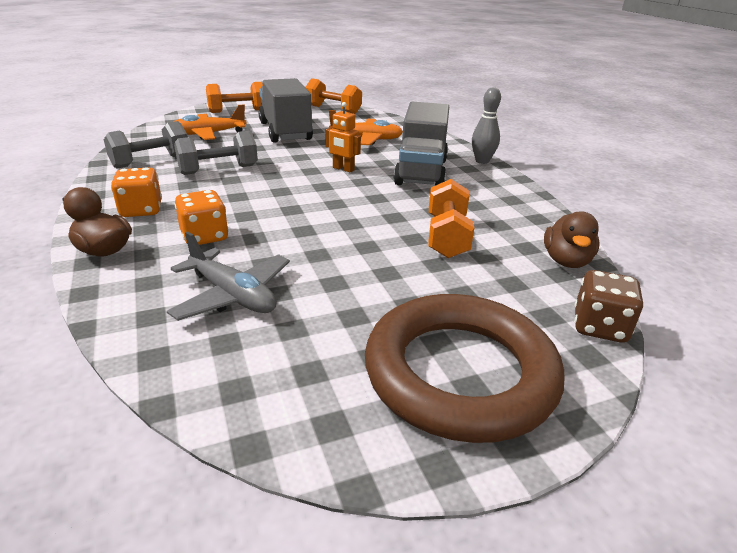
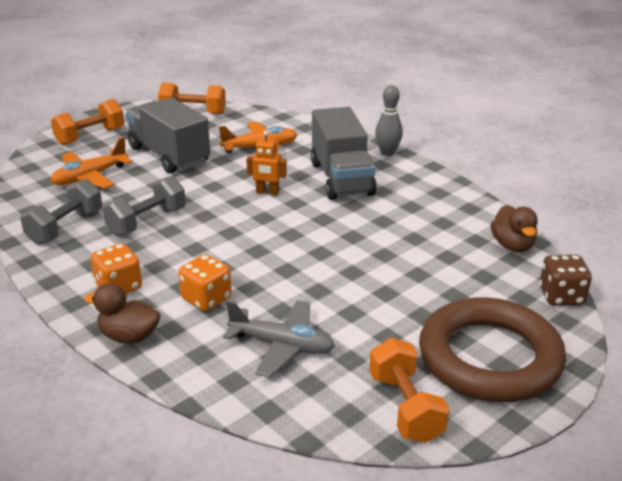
camera: 20 degrees left, 0 degrees up
orange dumbbell [429,179,474,258] -> orange dumbbell moved to [369,338,449,443]

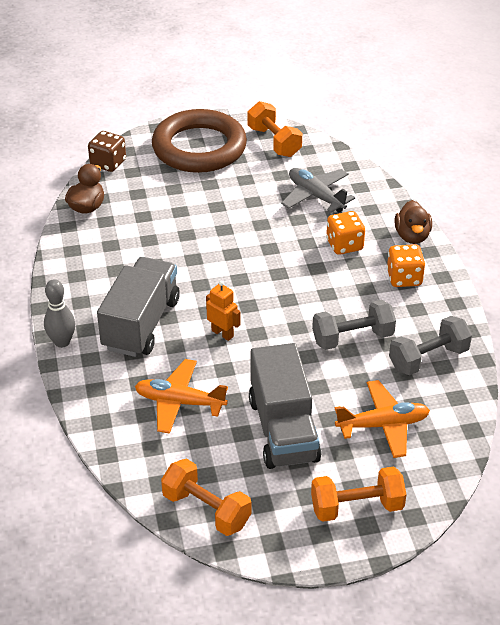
camera: 150 degrees left, 10 degrees up
brown duck [84,283,161,344] -> brown duck turned 45 degrees clockwise [395,200,432,244]
orange dumbbell [369,338,449,443] -> orange dumbbell turned 45 degrees counterclockwise [248,101,302,157]

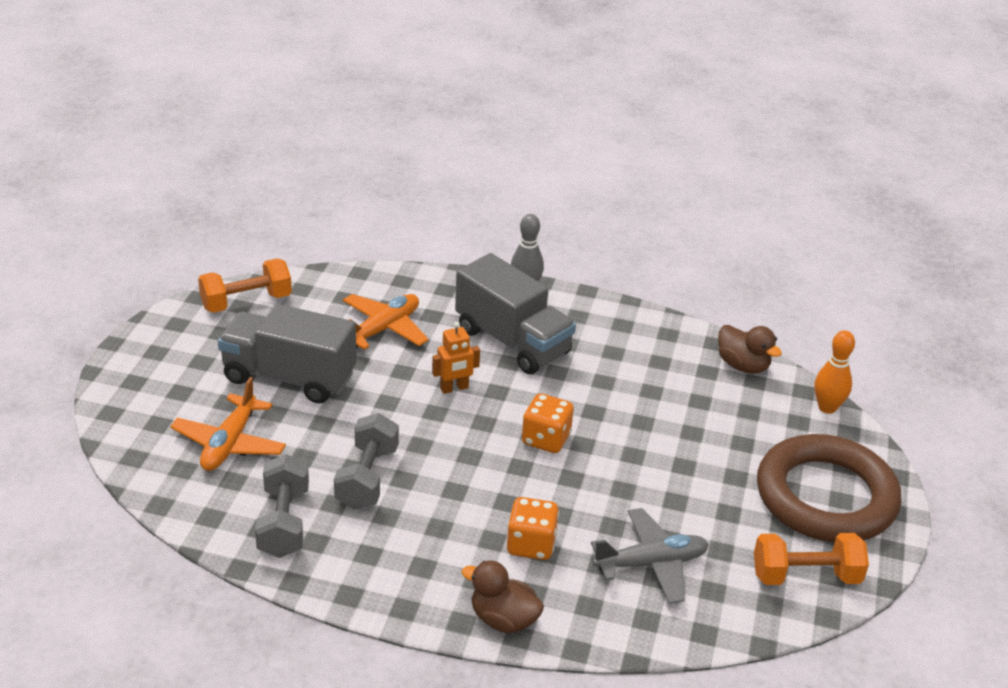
camera: 115 degrees right, 5 degrees down
brown dice [88,131,126,172] -> orange bowling pin [815,330,855,414]
orange dumbbell [311,466,407,522] -> none
orange dice [387,244,425,287] -> orange dice moved to [522,393,574,453]

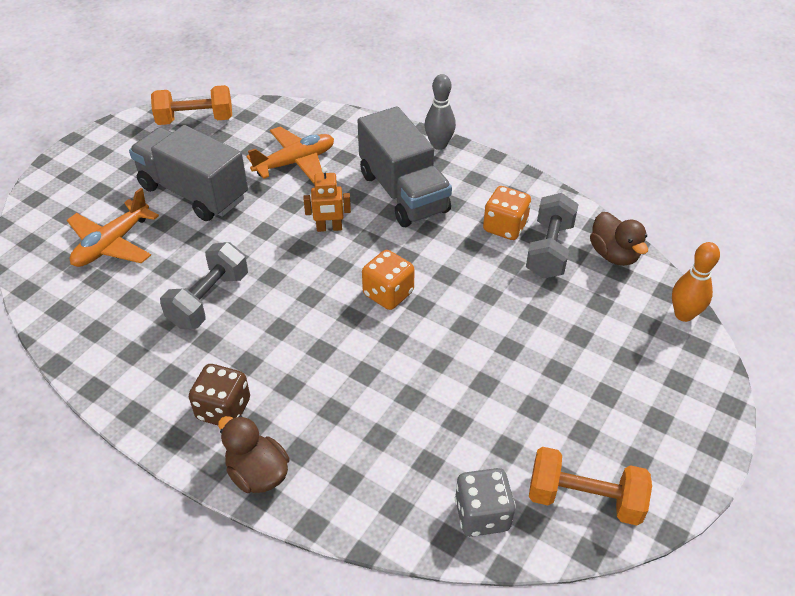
camera: 20 degrees right, 10 degrees up
grey dumbbell [255,454,309,558] -> grey dumbbell moved to [526,193,579,278]
orange dice [507,497,559,560] -> orange dice moved to [483,186,531,240]
grey plane [591,508,709,604] -> none
brown ring [757,434,902,542] -> none
none -> brown dice [189,364,250,425]
none -> grey dice [455,468,516,537]

